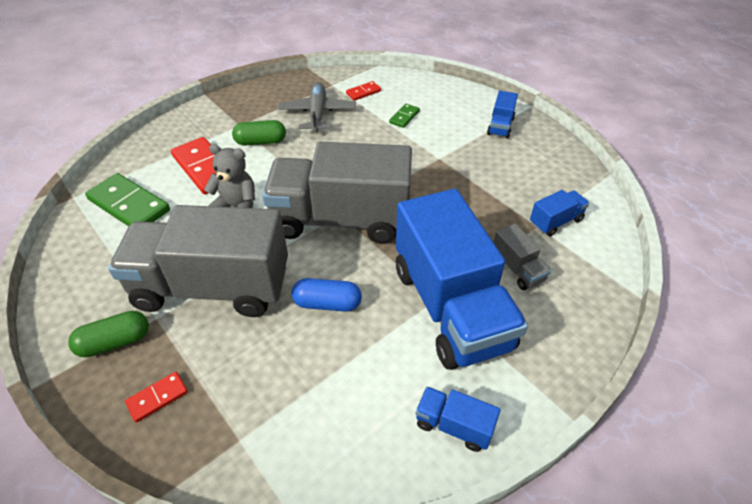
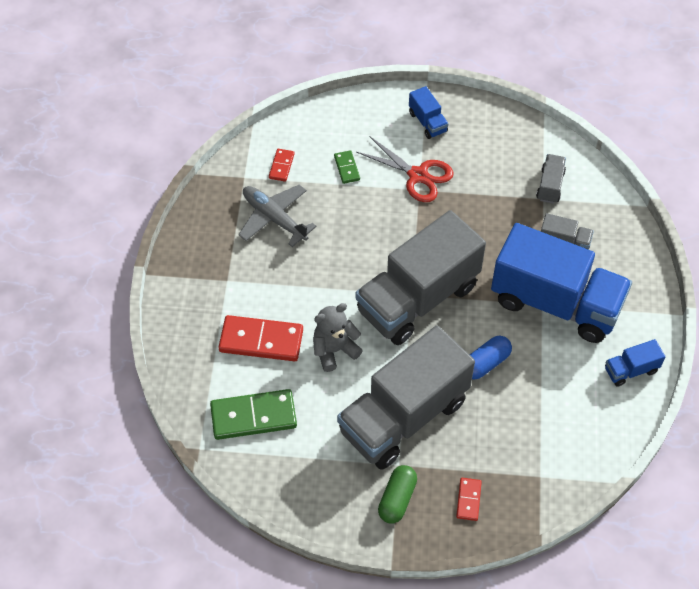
camera: 45 degrees left, 10 degrees up
green capsule [232,120,286,145] -> none
blue truck [530,190,589,237] -> grey truck [536,154,566,204]
none -> red scissors [356,136,454,202]

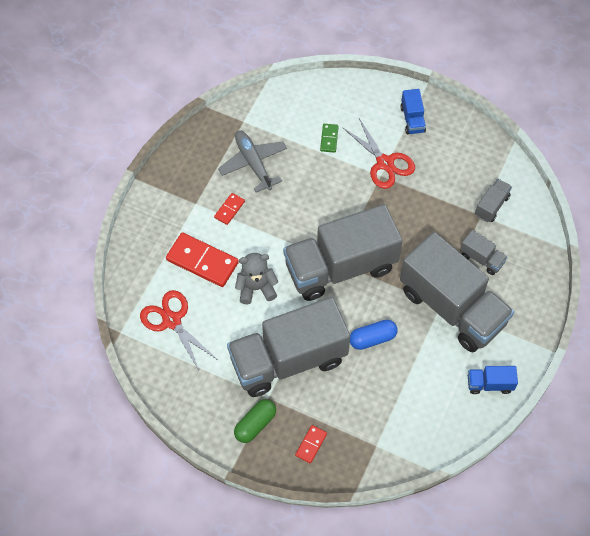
camera: 20 degrees right, 5 degrees up
green domino [210,389,297,440] -> red scissors [140,290,218,370]
red domino [269,149,295,182] -> red domino moved to [214,193,245,225]
blue truck [491,223,632,343] -> grey truck [400,232,514,352]

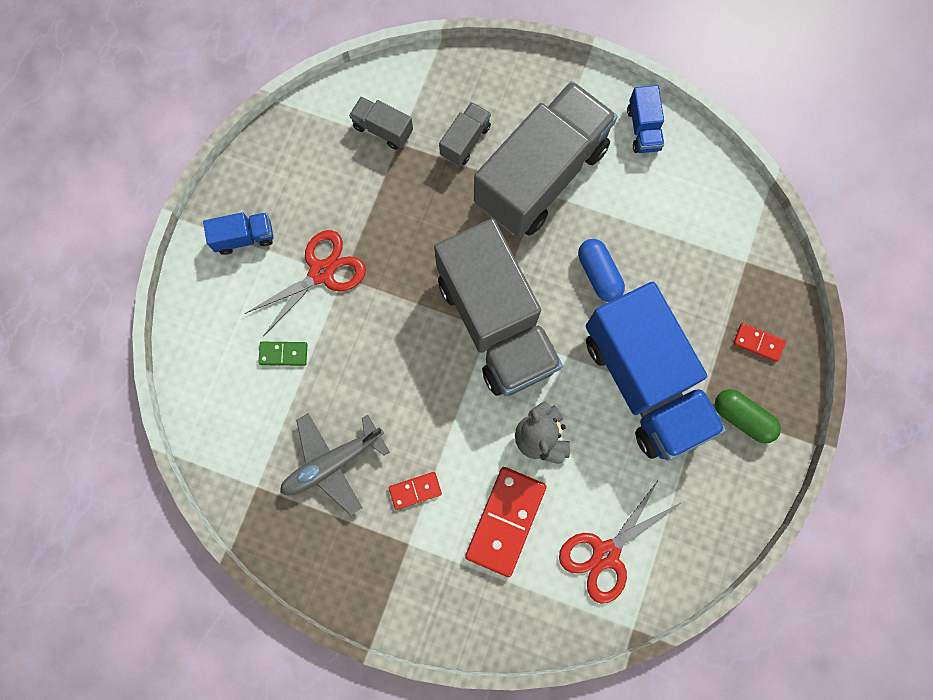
camera: 95 degrees left, 15 degrees up
red domino [214,193,245,225] -> red domino turned 45 degrees counterclockwise [389,472,442,510]
grey truck [227,297,350,397] -> blue truck [586,282,726,461]

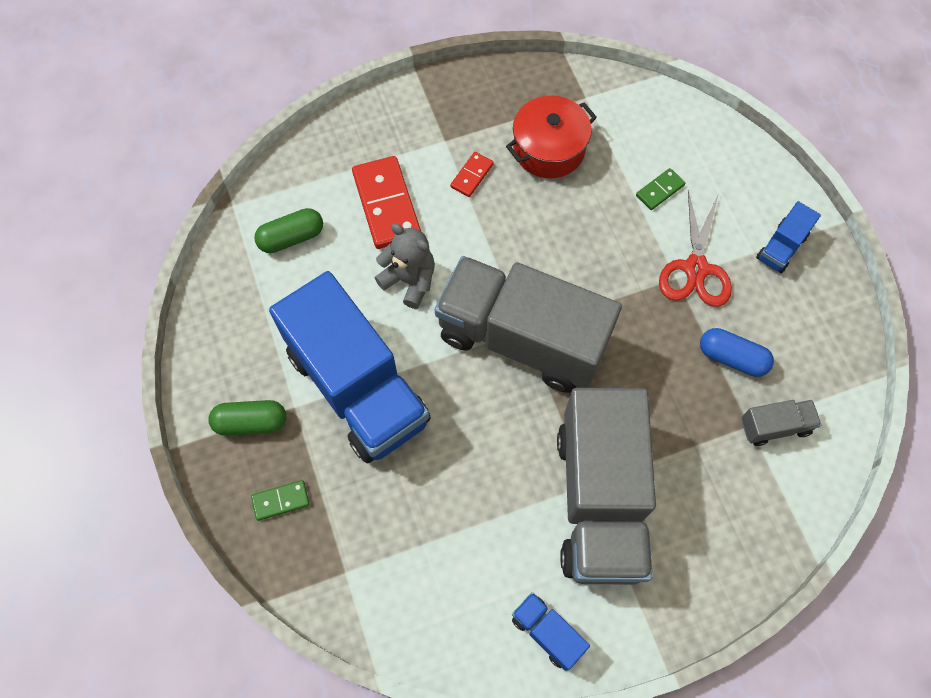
camera: 140 degrees right, 10 degrees down
grey plane [280,413,390,515] -> red pot [506,95,597,178]
grey truck [439,102,491,166] -> none
red scissors [559,481,681,604] -> green capsule [254,208,323,253]
blue capsule [578,239,625,302] -> blue capsule moved to [700,328,774,377]
blue truck [586,282,726,461] -> blue truck turned 150 degrees counterclockwise [269,271,431,463]
red domino [733,323,786,362] -> green domino [251,480,309,521]

